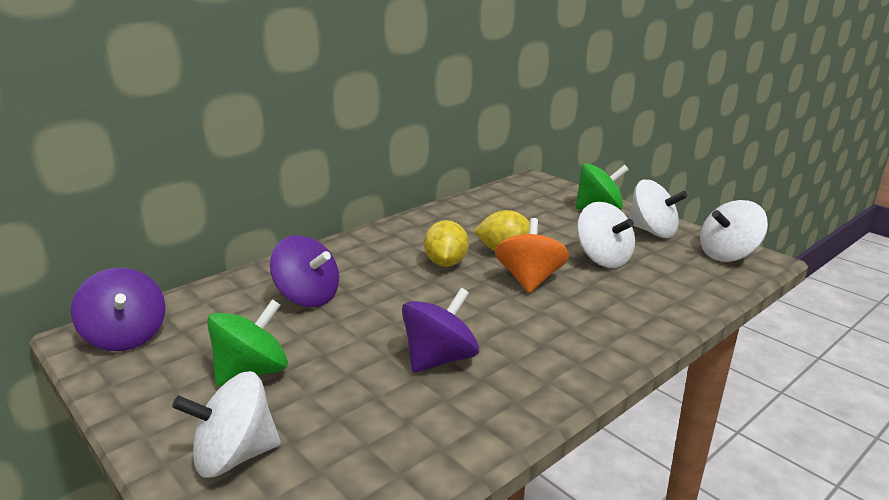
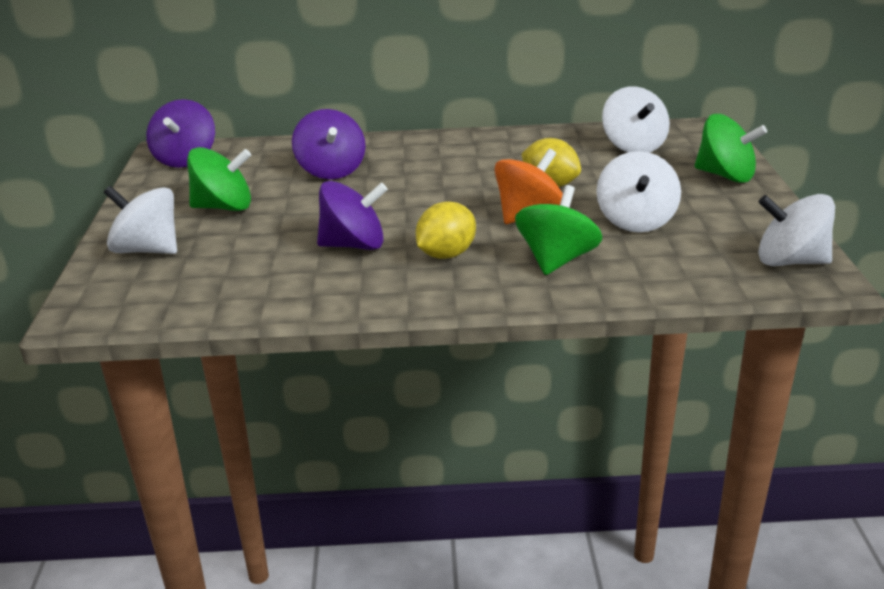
camera: 40 degrees right, 5 degrees up
yellow lemon [424,220,469,267] -> yellow lemon moved to [416,201,476,259]
white spinning top [628,180,687,238] -> white spinning top moved to [602,86,670,153]
none -> green spinning top [515,185,602,275]

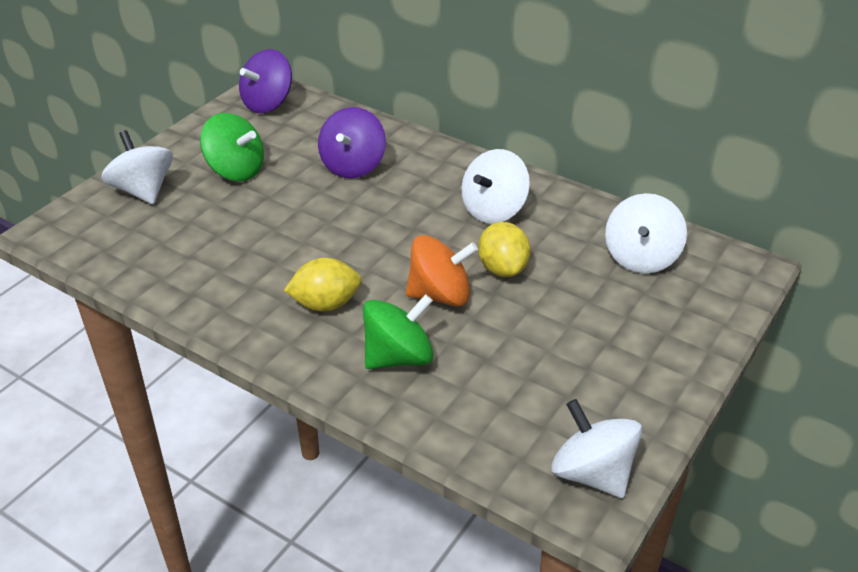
camera: 35 degrees right, 10 degrees up
purple spinning top [317,181,388,250] -> none
white spinning top [596,151,681,232] -> white spinning top moved to [461,149,530,224]
green spinning top [695,114,767,183] -> none

